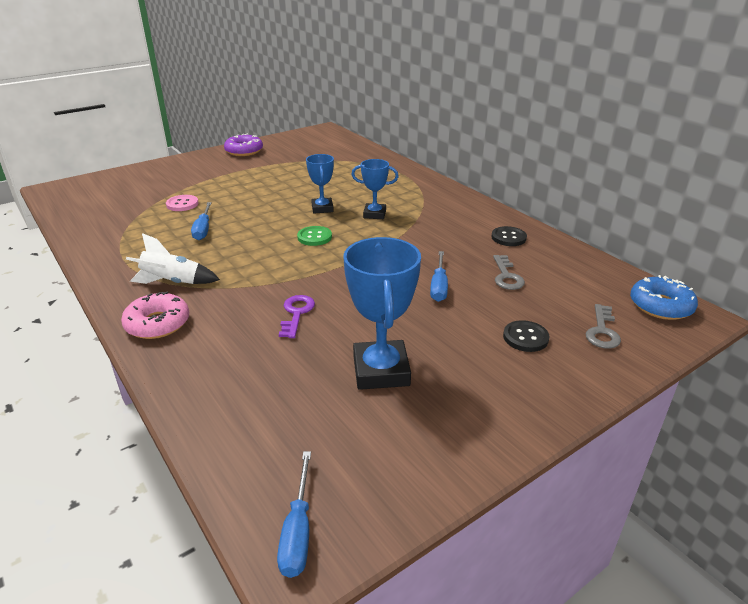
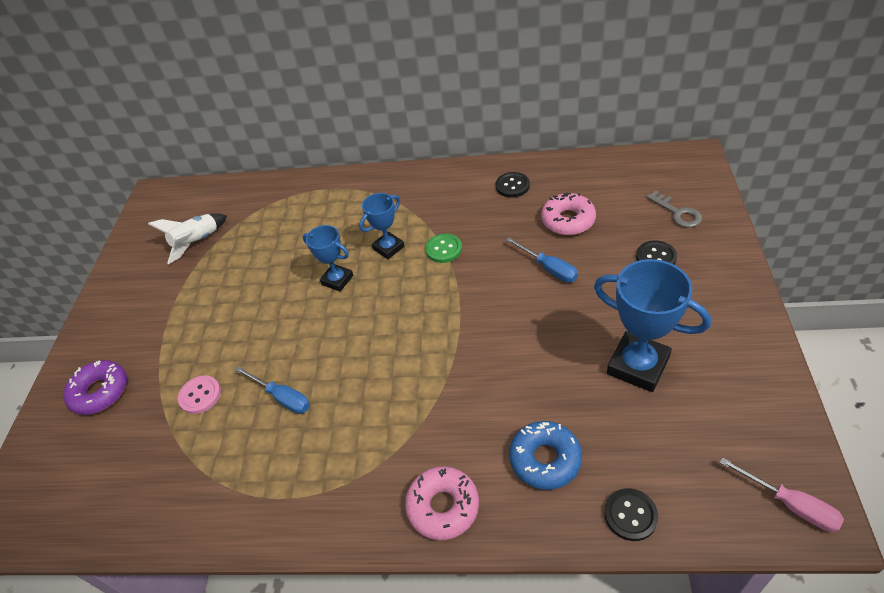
camera: 45 degrees left, 15 degrees up
white rocket [126,233,220,284] -> white rocket moved to [148,213,227,264]
purple donut [224,134,263,156] -> purple donut moved to [63,360,127,415]
blue screwdriver [277,451,311,578] -> pink screwdriver [719,457,844,532]
purple key [279,295,315,338] -> none
green button [297,226,332,246] -> green button moved to [425,234,462,263]
grey key [493,255,525,290] -> pink donut [541,193,596,235]
blue donut [630,275,698,320] -> blue donut moved to [509,421,582,490]
none -> black button [604,488,658,541]

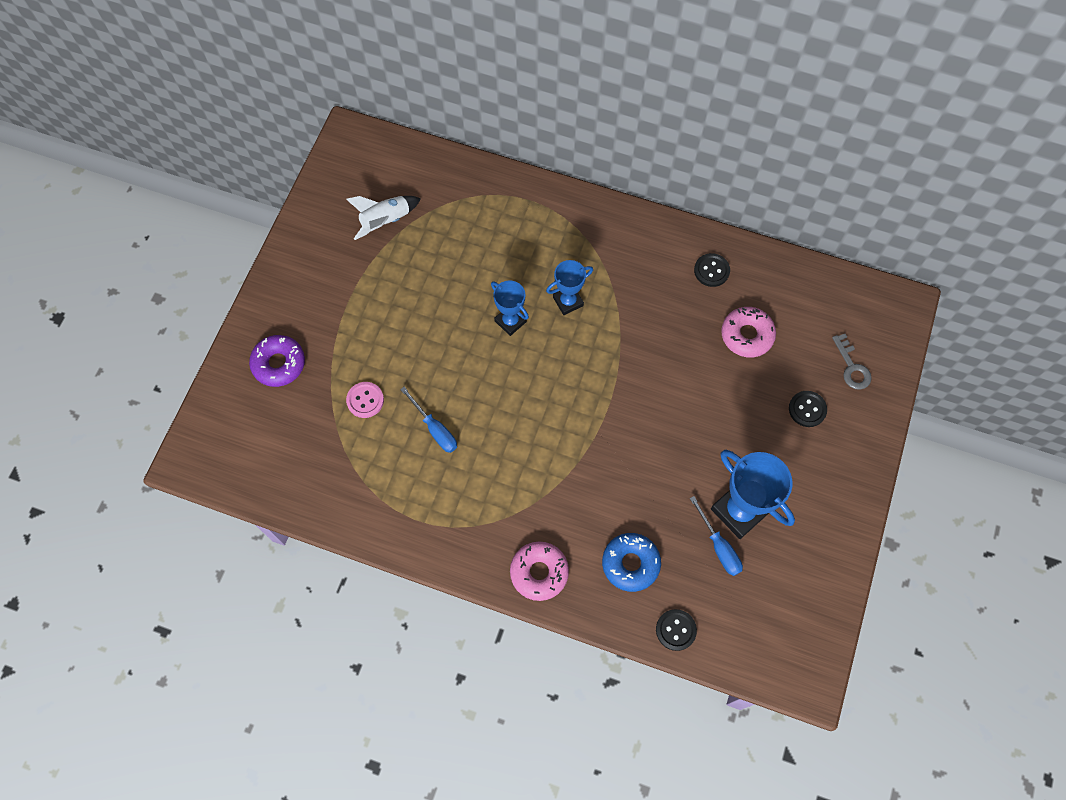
camera: 10 degrees right, 20 degrees up
green button [425,234,462,263] -> none
blue screwdriver [506,237,578,282] -> blue screwdriver moved to [690,496,743,576]
pink screwdriver [719,457,844,532] -> none

